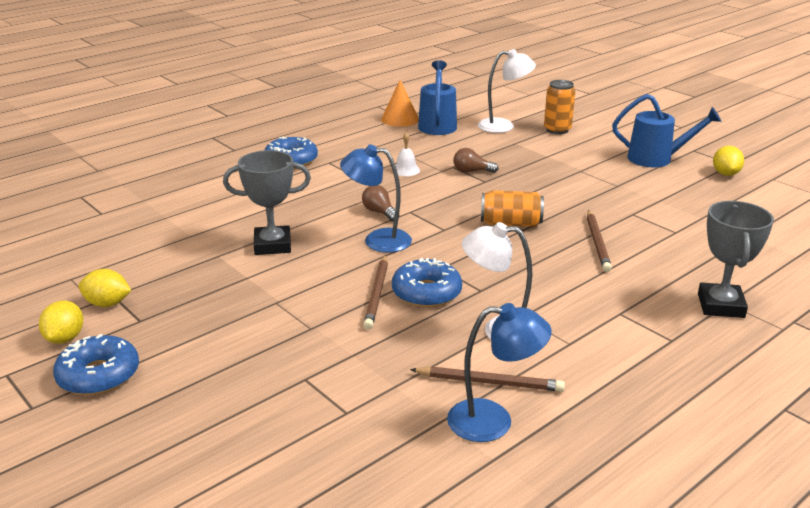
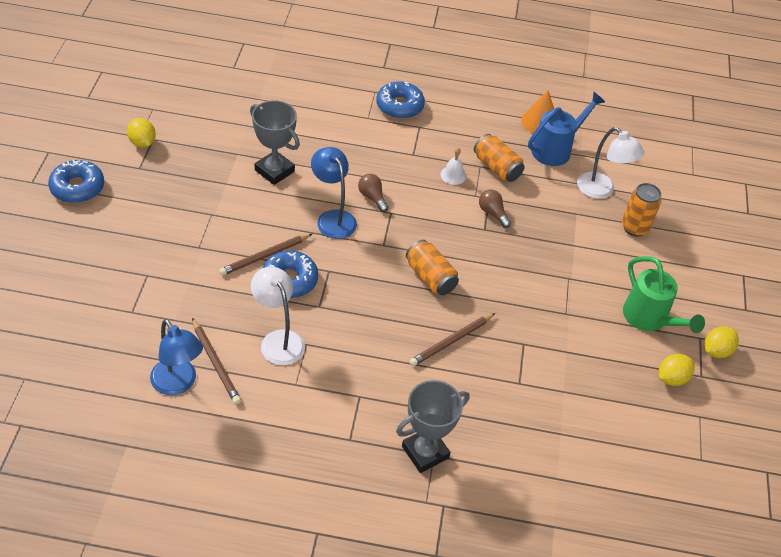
camera: 45 degrees right, 20 degrees up
yellow lemon [39,300,83,344] -> yellow lemon moved to [704,326,739,358]
brown light bulb [362,185,400,222] -> brown light bulb turned 45 degrees counterclockwise [358,174,389,212]
blue watering can [612,94,721,167] -> green watering can [623,256,705,333]
none -> orange can [474,134,525,182]

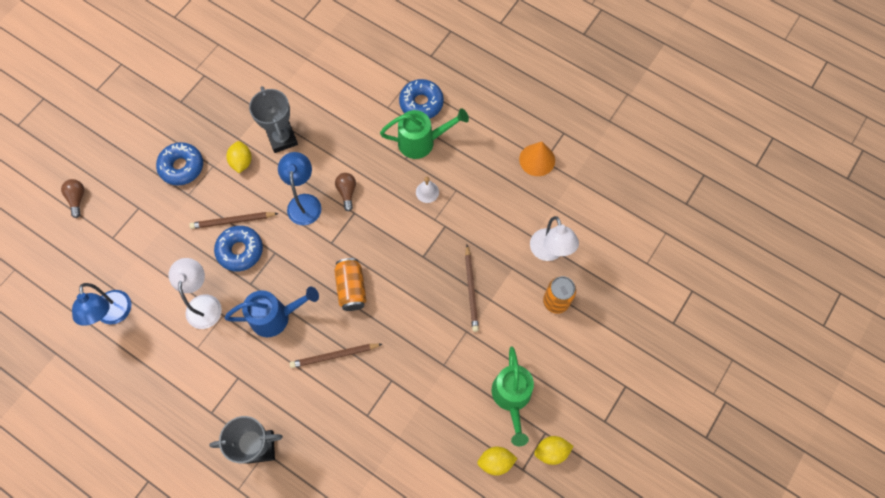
camera: 30 degrees right, 20 degrees up
blue donut [48,159,104,203] -> blue donut moved to [156,142,203,186]
yellow lemon [127,118,156,148] -> yellow lemon moved to [226,141,252,173]
brown pencil [192,318,241,404] -> brown pencil moved to [465,245,479,332]
orange can [474,134,525,182] -> none
brown light bulb [479,190,511,228] -> brown light bulb moved to [61,179,84,218]
blue watering can [528,92,605,166] -> blue watering can moved to [224,287,319,337]
none -> green watering can [380,108,469,159]

